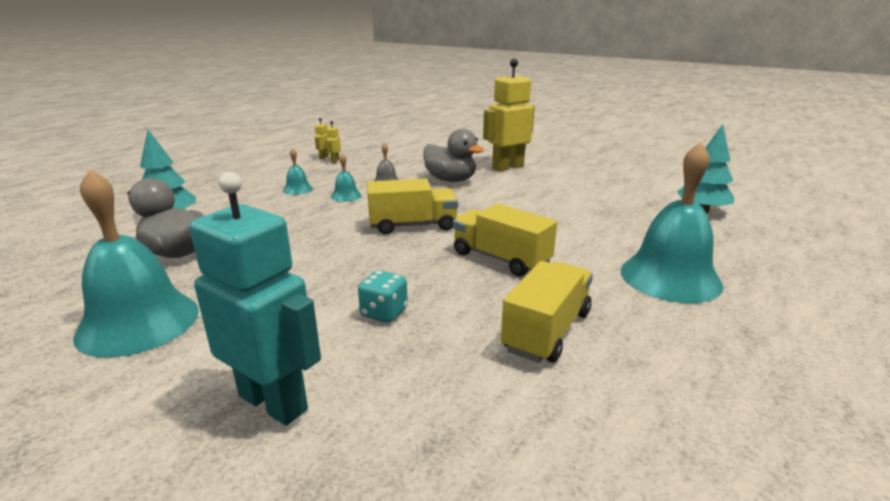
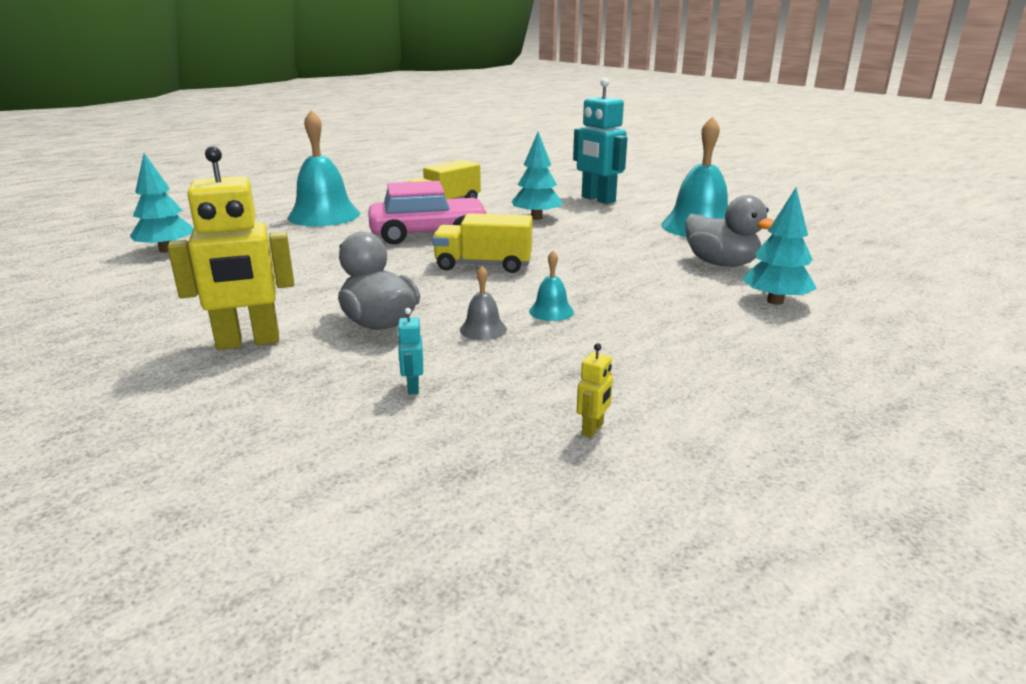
camera: 165 degrees left, 0 degrees up
turquoise bell [283,148,313,195] -> none
yellow robot [326,121,341,163] -> none
turquoise dice [358,270,408,323] -> turquoise tree [511,132,563,220]
yellow truck [453,204,557,277] -> pink car [368,181,489,244]
none -> turquoise robot [397,308,423,394]

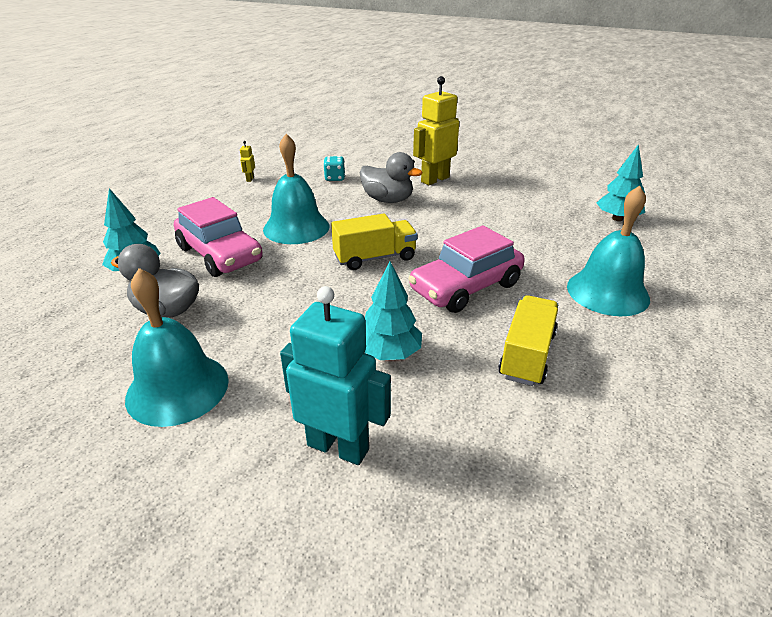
camera: 155 degrees right, 10 degrees up
turquoise robot [397,308,423,394] -> turquoise dice [324,156,345,181]
grey bell [460,266,507,340] -> none
turquoise bell [529,251,574,321] -> turquoise bell [263,134,329,244], size x2.25
none -> pink car [174,197,263,277]

